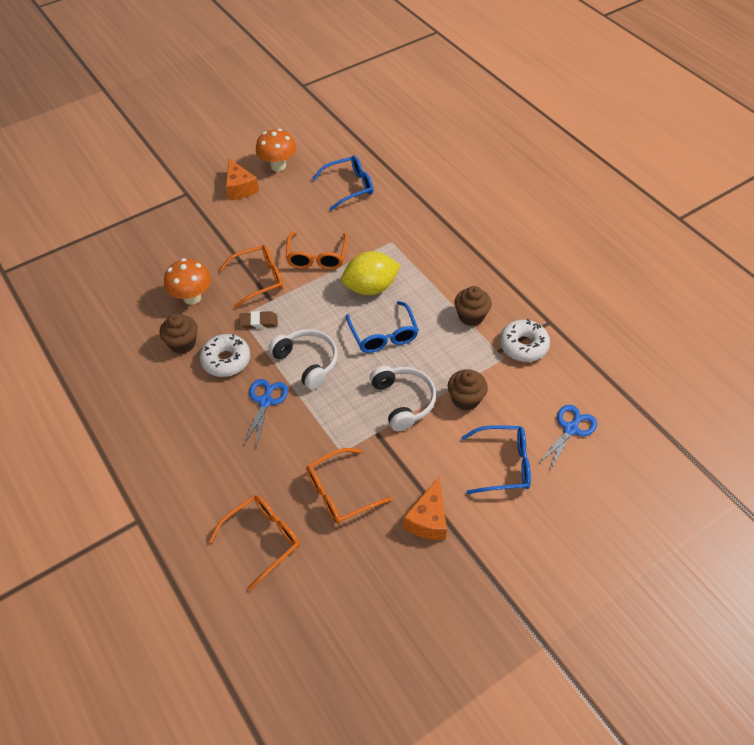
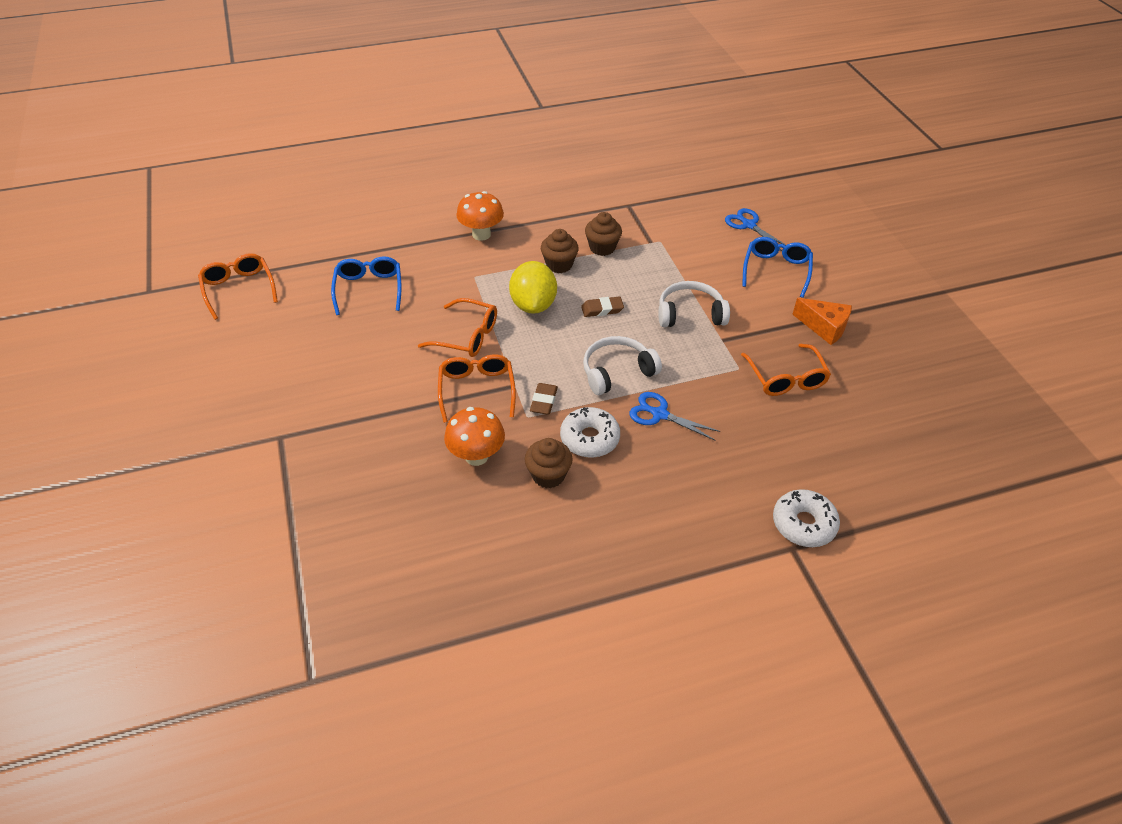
camera: 75 degrees left, 5 degrees down
orange glasses [208,495,300,590] -> orange glasses moved to [198,253,278,320]
orange cheese [226,158,259,200] -> none
orange mushroom [256,129,296,171] -> orange mushroom moved to [456,191,504,241]
blue glasses [346,301,419,353] -> brown eraser [581,296,624,317]
brown cupcake [448,369,488,410] -> brown cupcake moved to [541,229,579,273]
white donut [500,319,550,362] -> white donut moved to [773,489,840,547]

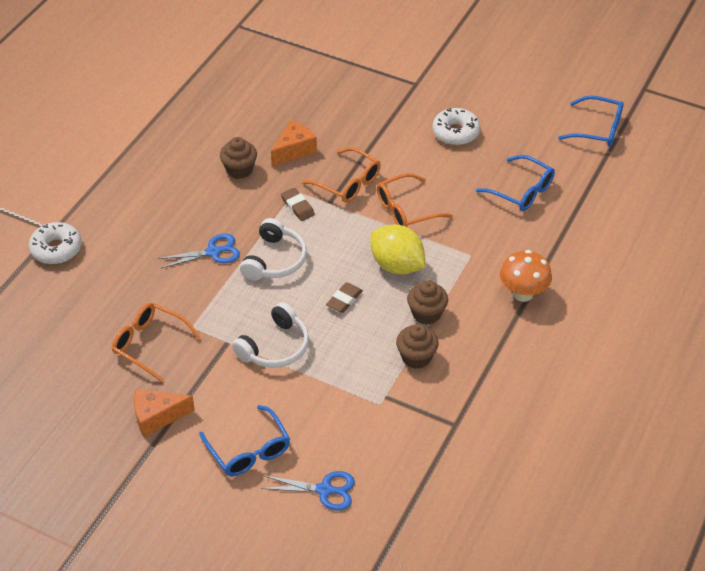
camera: 135 degrees right, 0 degrees up
orange glasses [198,253,278,320] -> blue glasses [558,96,624,147]
orange mushroom [444,407,505,466] -> orange cheese [271,120,317,166]
white donut [560,407,620,458] -> white donut moved to [432,108,481,145]

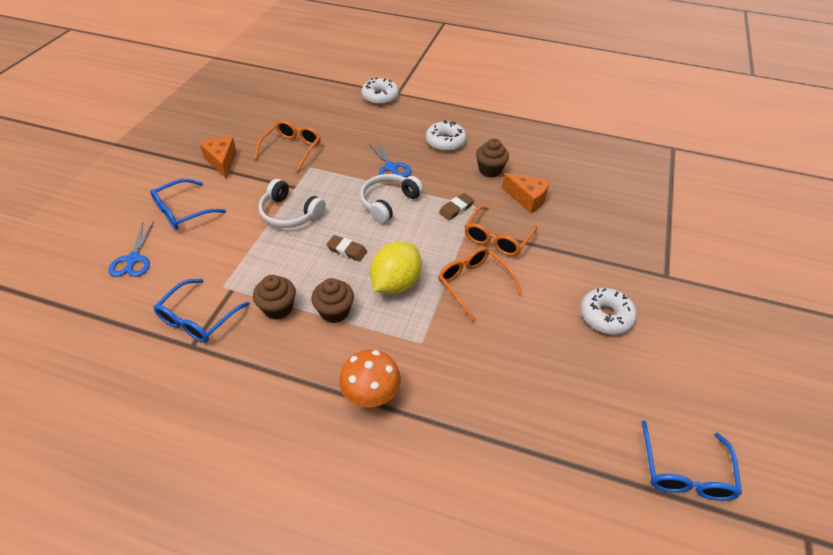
camera: 80 degrees right, 0 degrees up
white headphones [240,218,307,280] -> white headphones turned 120 degrees clockwise [360,174,423,223]
blue glasses [476,155,555,211] -> blue glasses moved to [153,279,250,343]
none -> white donut [426,120,467,152]

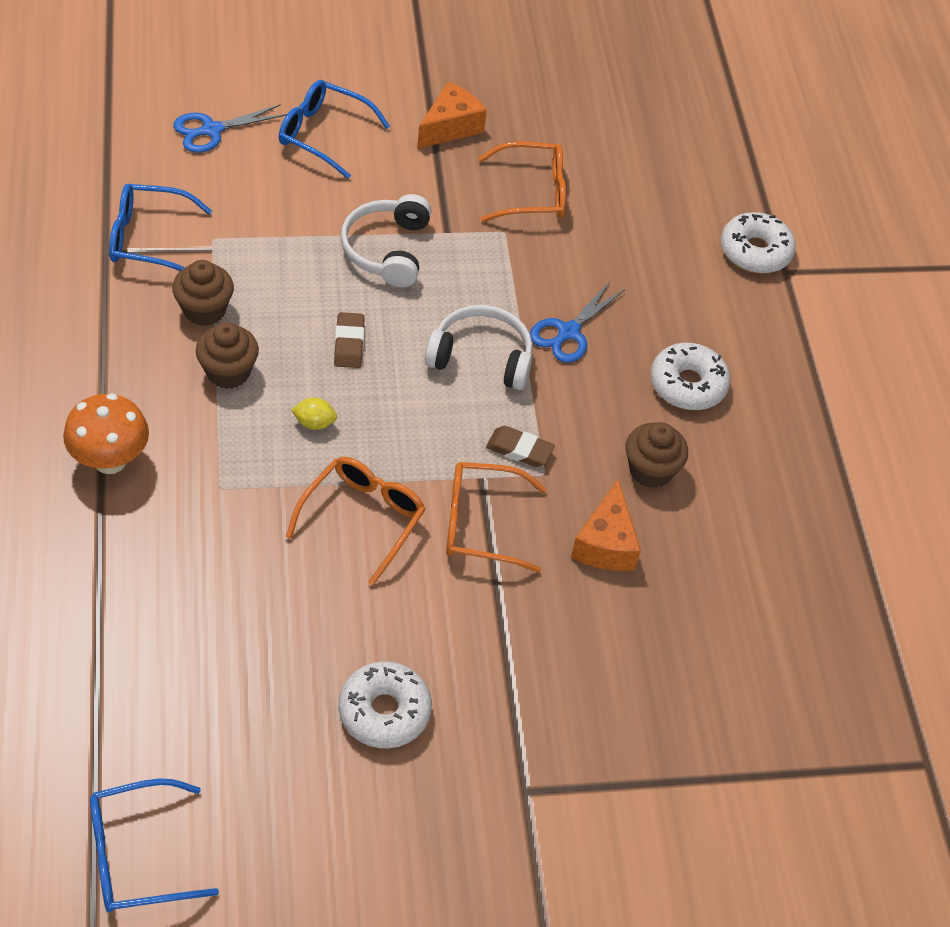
camera: 60 degrees right, 5 degrees up
yellow lemon [370,242,422,294] -> yellow lemon [291,398,337,430], size x0.43

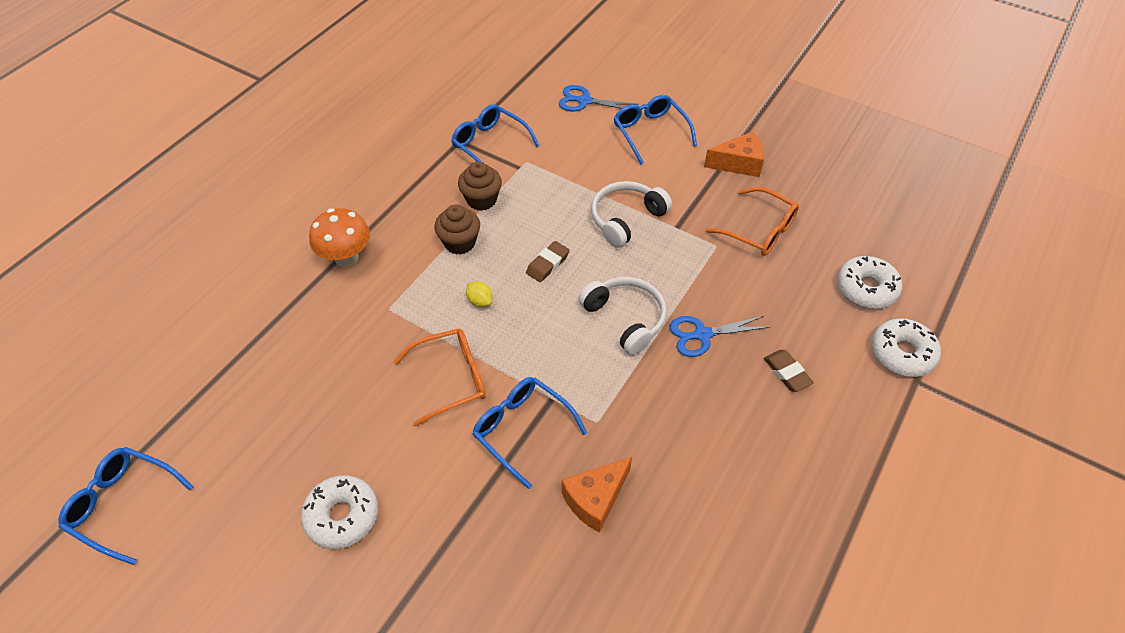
camera: 45 degrees right, 0 degrees up
orange glasses [446,462,546,573] -> blue glasses [473,377,587,489]
brown eraser [486,426,555,467] -> brown eraser moved to [764,350,814,392]
brown cupcake [626,422,688,488] -> none
white donut [650,343,731,410] -> white donut moved to [837,256,902,309]

